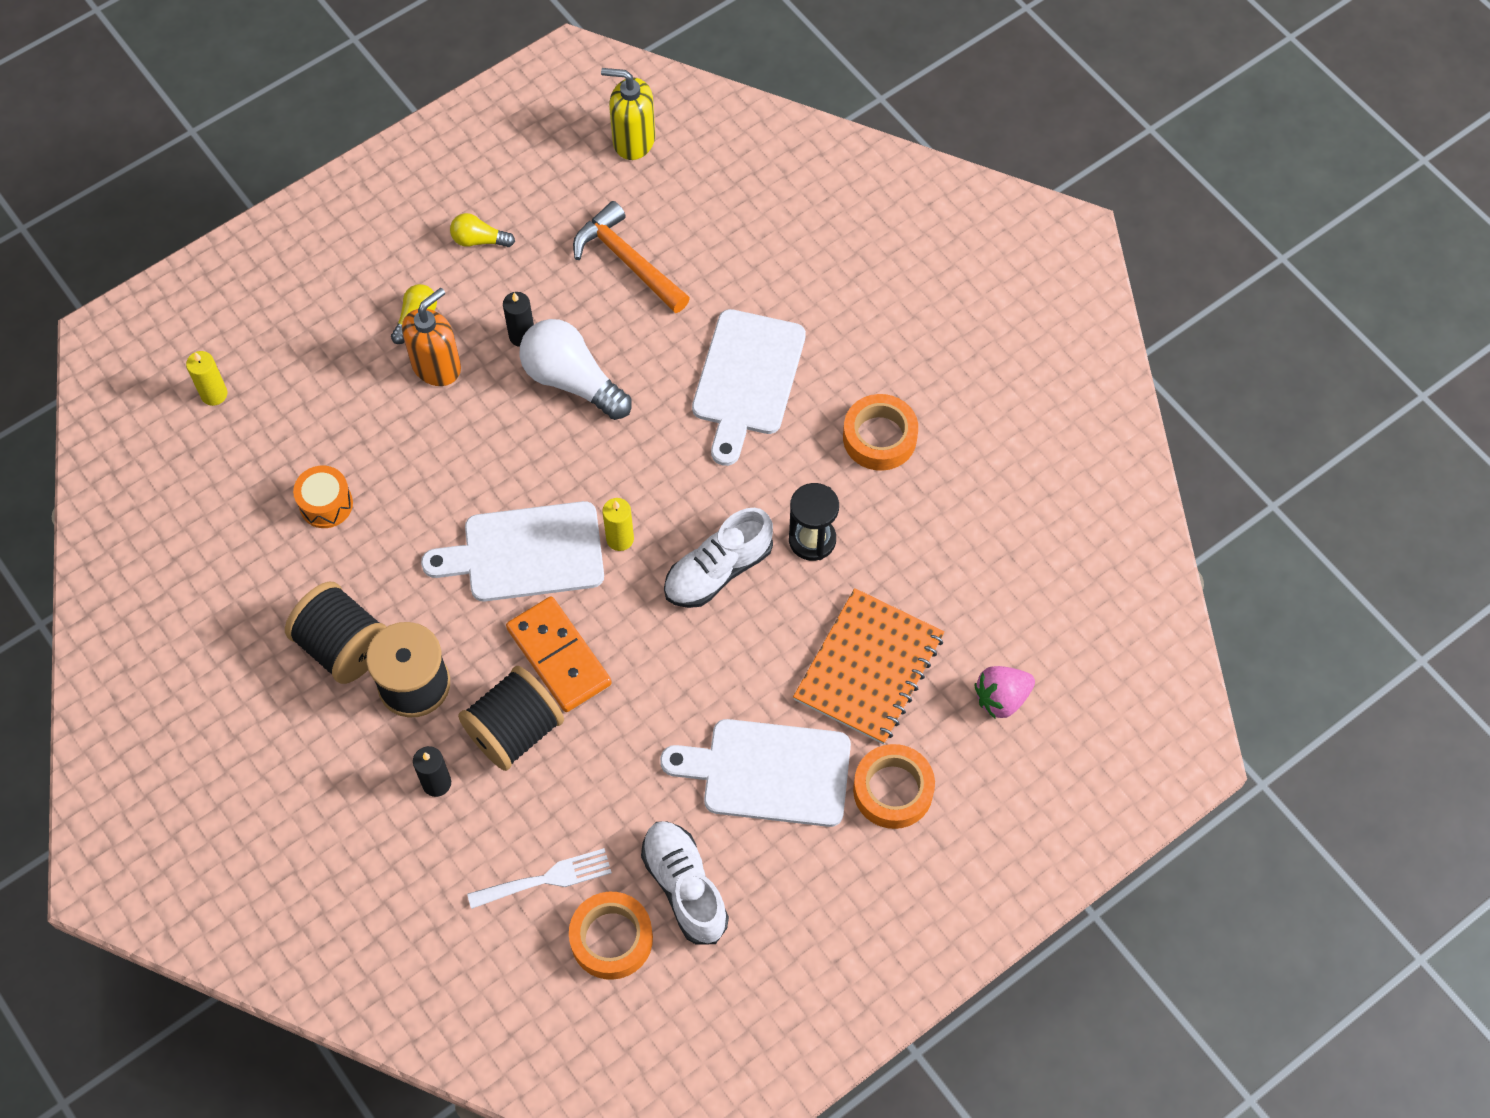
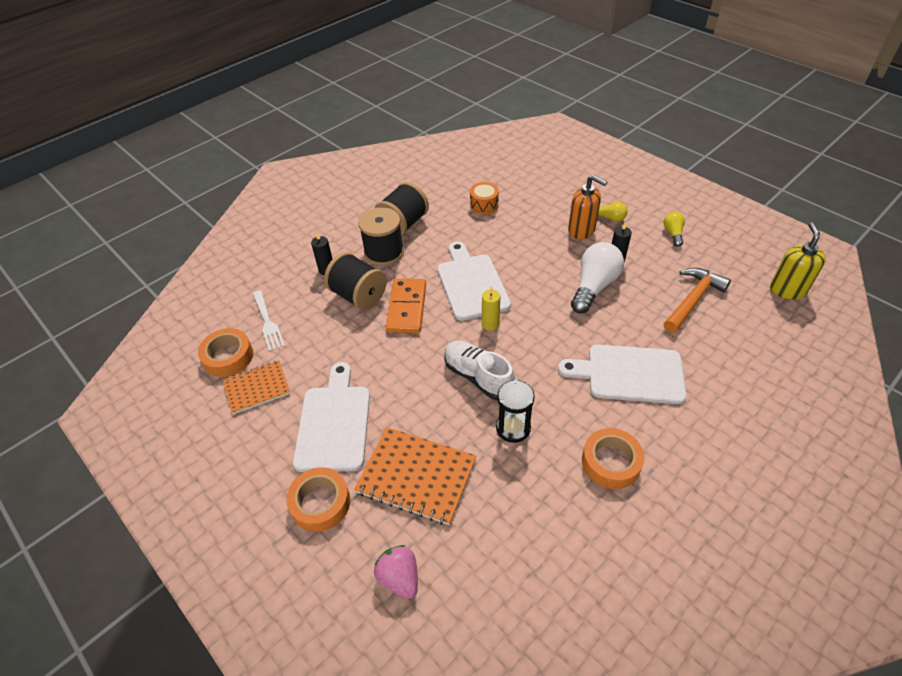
camera: 85 degrees right, 15 degrees down
yellow candle [186,351,227,406] -> none
orange domino [506,597,612,712] -> orange domino turned 45 degrees counterclockwise [386,279,426,333]
white shoe [641,821,729,944] -> orange notebook [223,360,290,414]

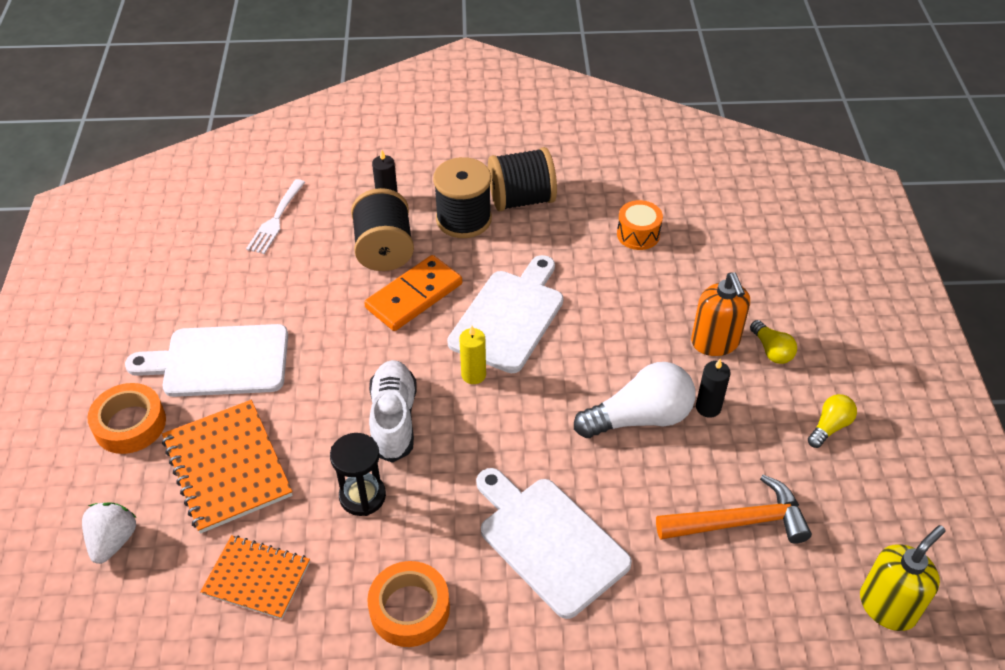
camera: 40 degrees right, 0 degrees up
orange tape [198,328,253,377] -> none
orange notebook [223,360,290,414] -> orange notebook moved to [200,535,310,619]
white cutting board [293,362,370,472] -> white cutting board turned 135 degrees counterclockwise [125,324,288,397]
pink strawberry [374,545,418,599] -> white strawberry [82,502,137,564]

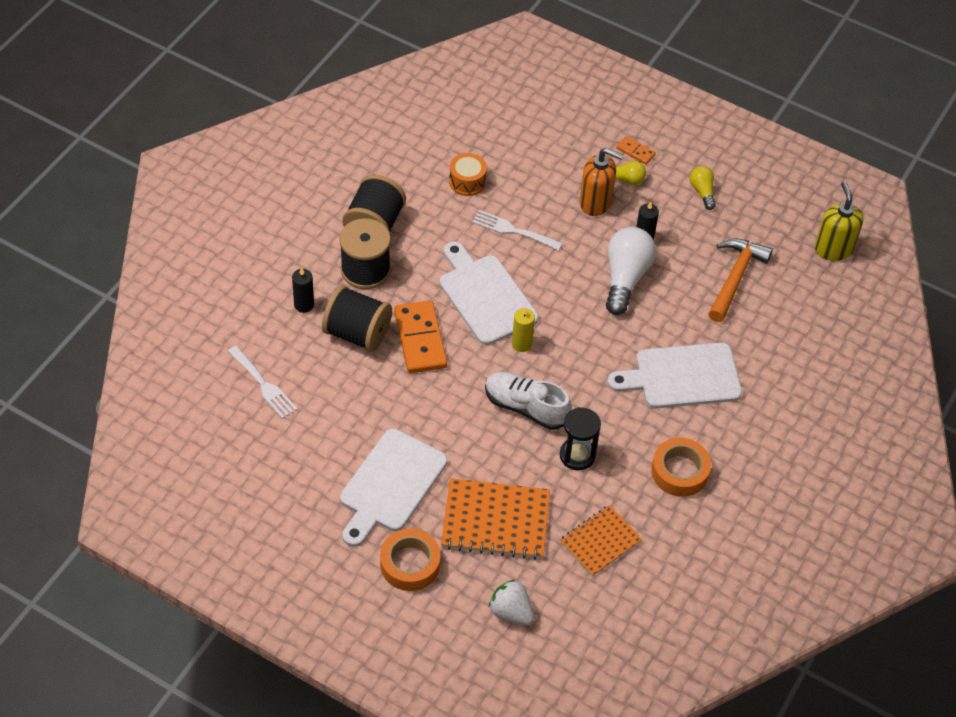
camera: 60 degrees left, 5 degrees up
none -> white fork [472,210,563,251]
none -> orange domino [617,136,656,165]

